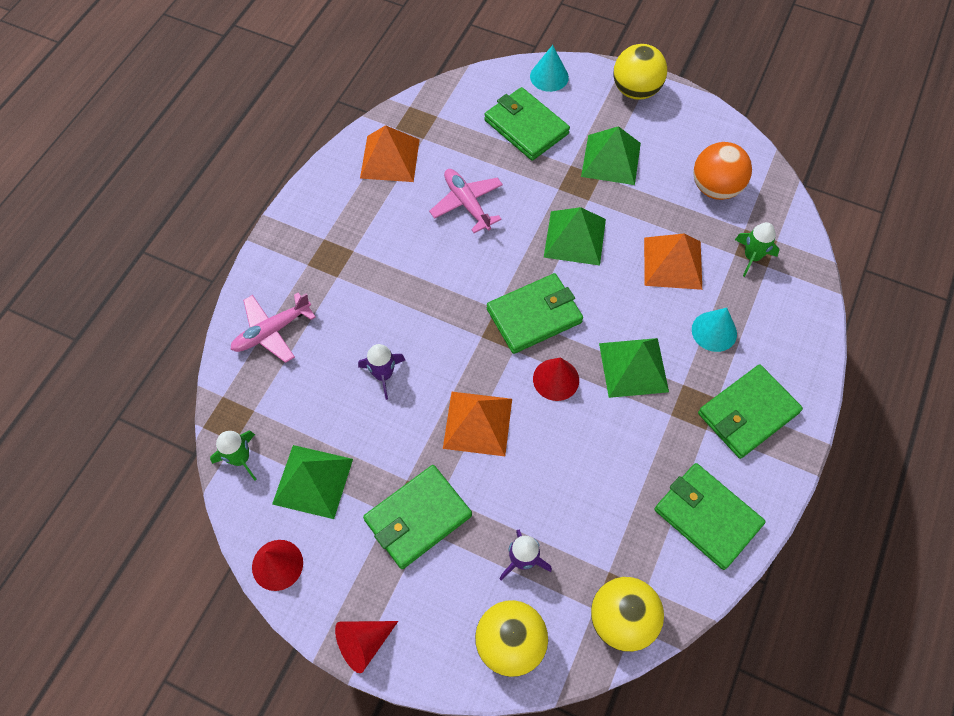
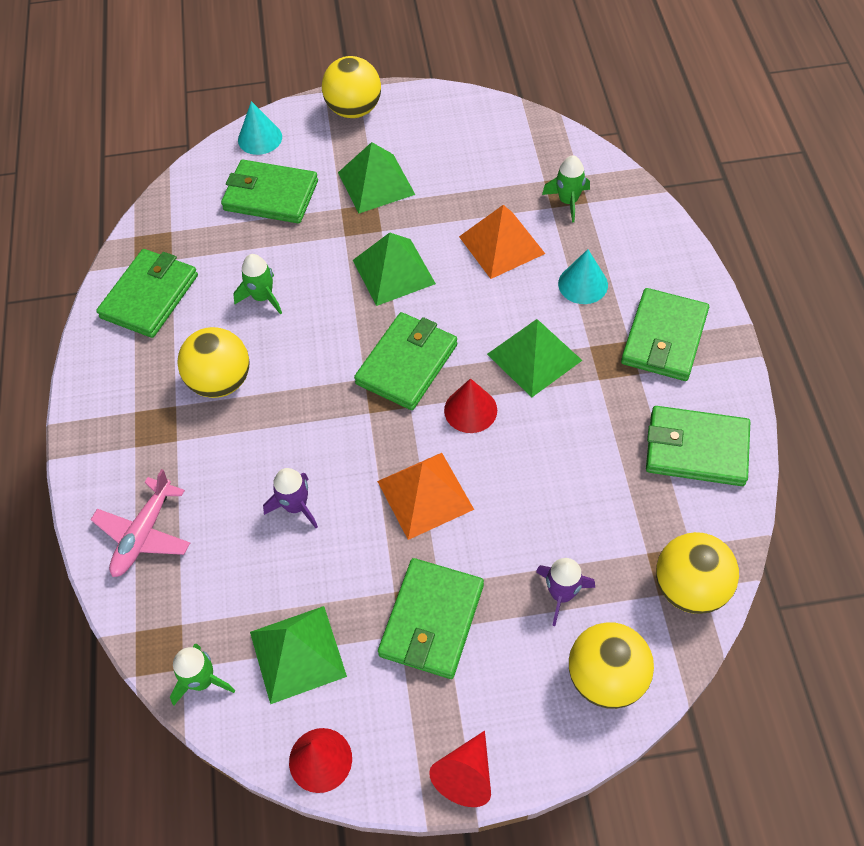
camera: 30 degrees left, 5 degrees down
orange pyramid [360,125,420,182] -> green wallet [96,249,198,338]
pink plane [429,169,503,233] -> green rocket [233,254,282,315]
orange ball [693,142,752,200] -> none
none -> yellow ball [177,327,249,398]

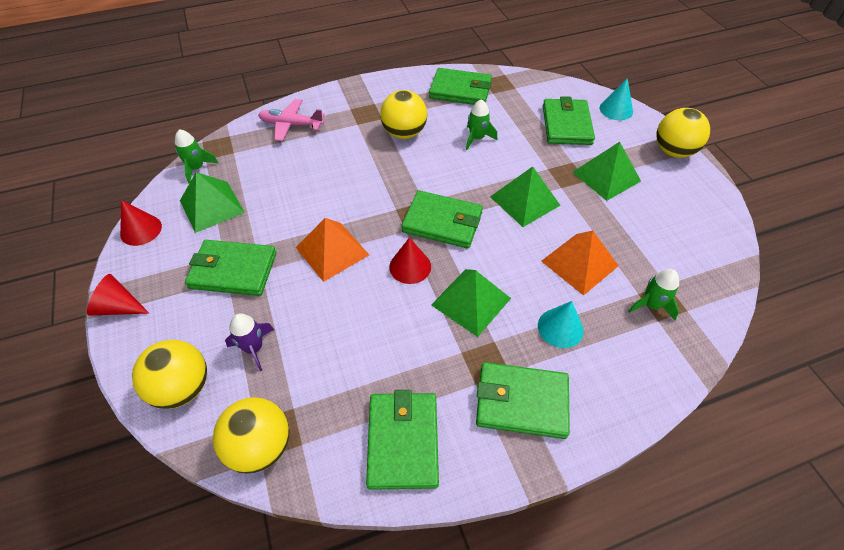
camera: 75 degrees right, 5 degrees down
purple rocket [263,468,318,528] -> none

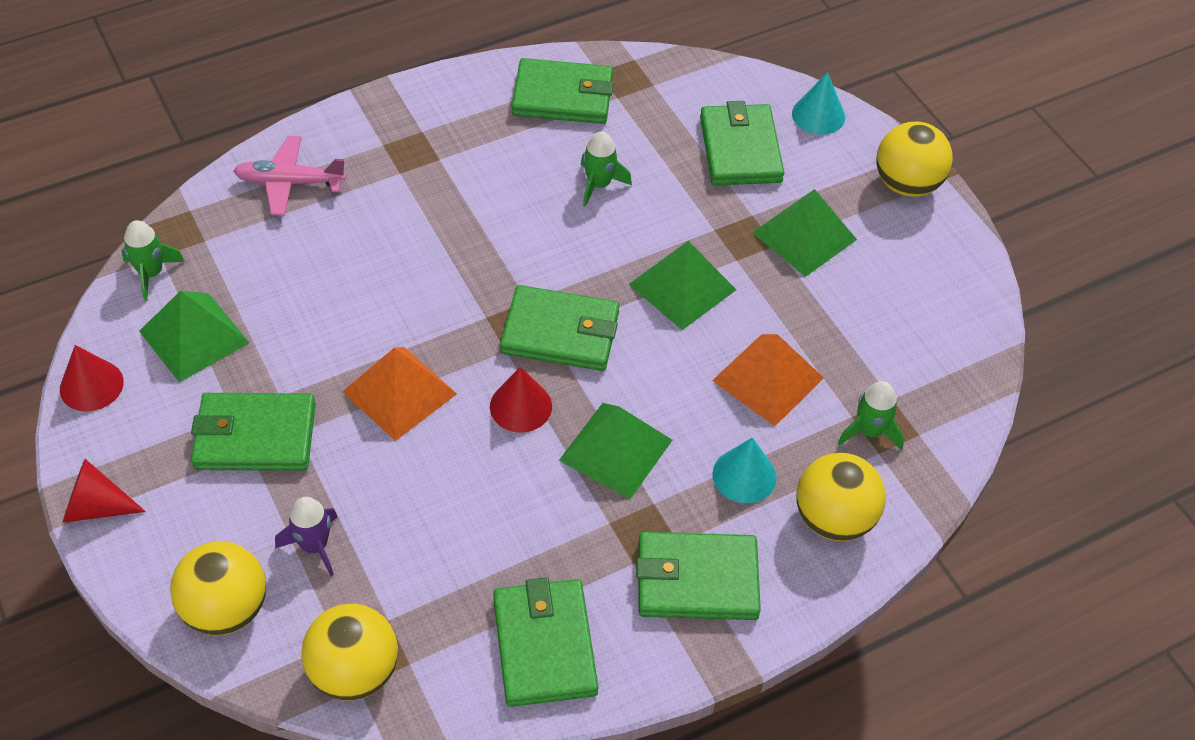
camera: 10 degrees left, 0 degrees up
yellow ball [380,90,427,139] -> yellow ball moved to [797,453,886,541]

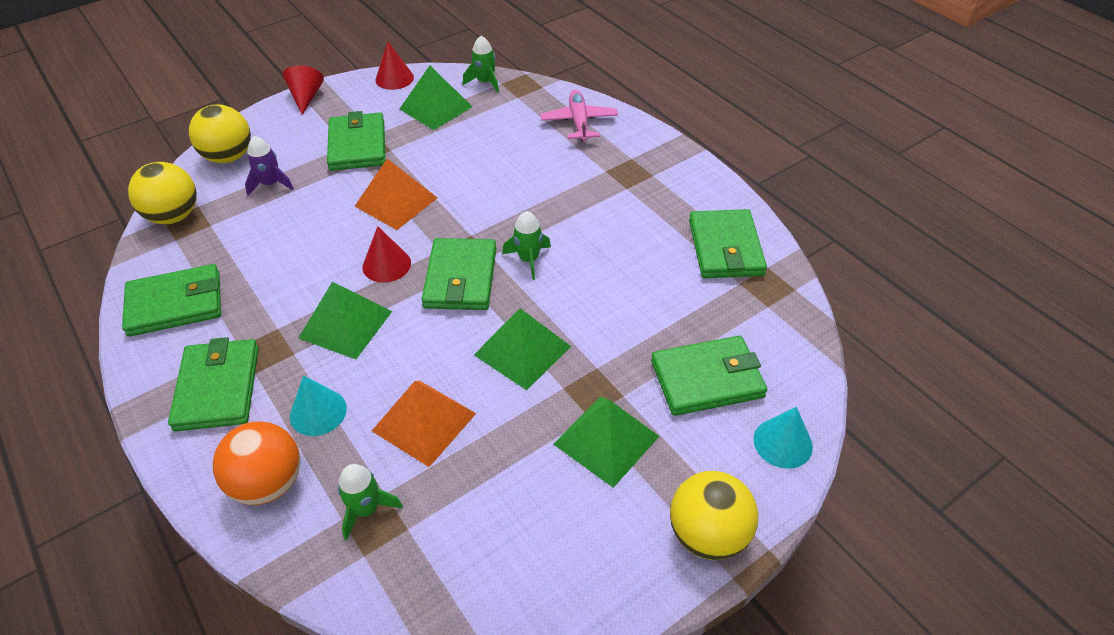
camera: 85 degrees right, 5 degrees down
green rocket [581,132,632,207] -> green rocket moved to [502,211,551,280]
yellow ball [797,453,886,541] -> orange ball [213,421,300,505]

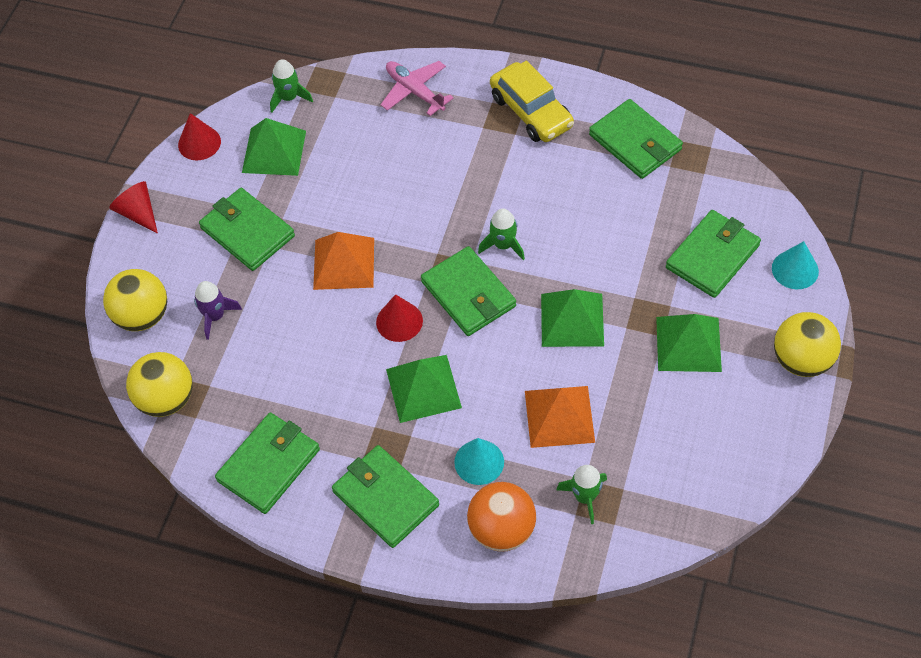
camera: 35 degrees left, 10 degrees up
none -> yellow car [490,61,574,142]

